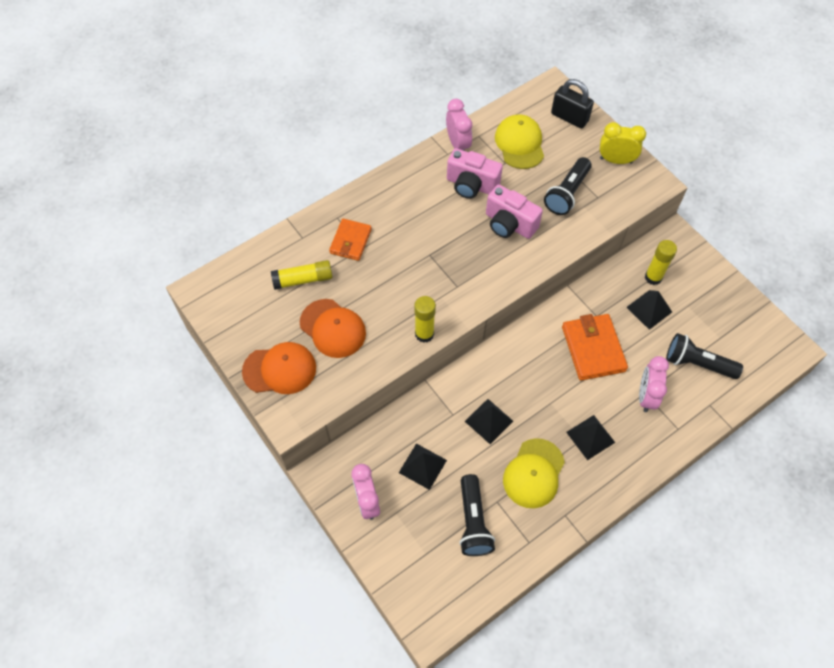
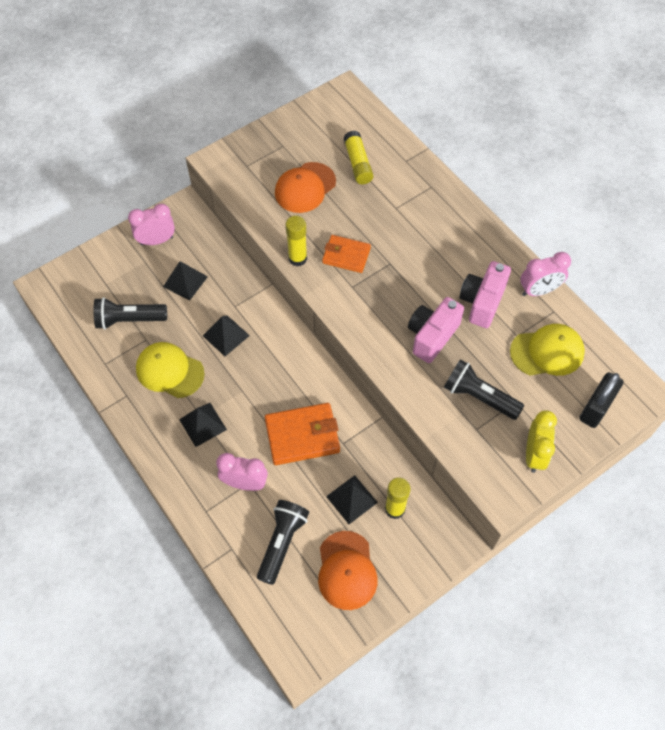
camera: 90 degrees right, 0 degrees up
orange cap [242,342,316,394] -> orange cap moved to [318,531,378,610]
orange wallet [329,219,372,261] -> orange wallet moved to [322,235,371,273]

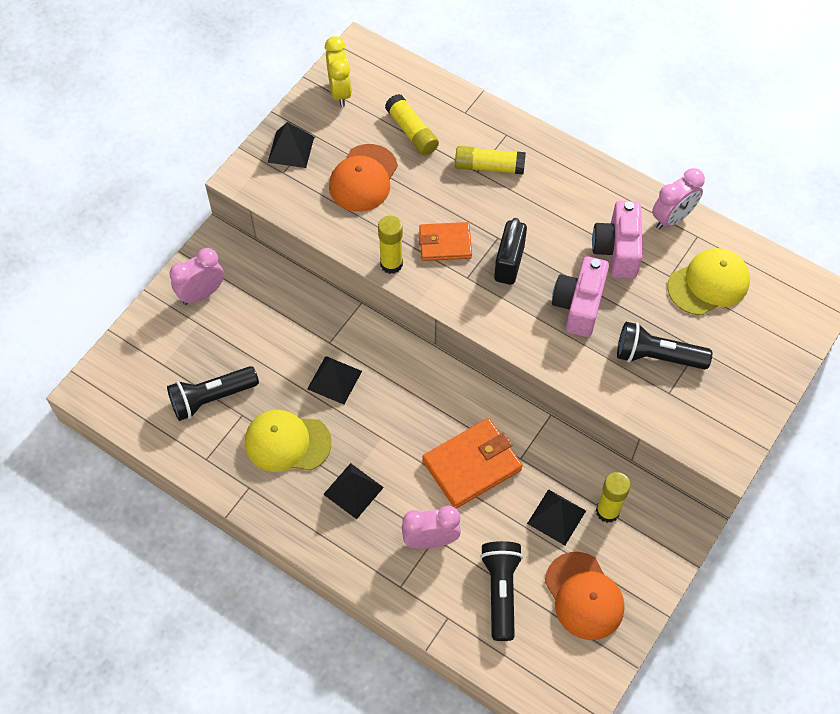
camera: 20 degrees left, 0 degrees up
black pyramid [163,261,208,300] -> black pyramid moved to [268,122,314,168]
yellow clock [526,411,557,473] -> yellow clock moved to [325,36,352,107]
black padlock [579,372,623,428] -> black padlock moved to [494,218,527,285]
none -> yellow glue stick [455,146,526,174]

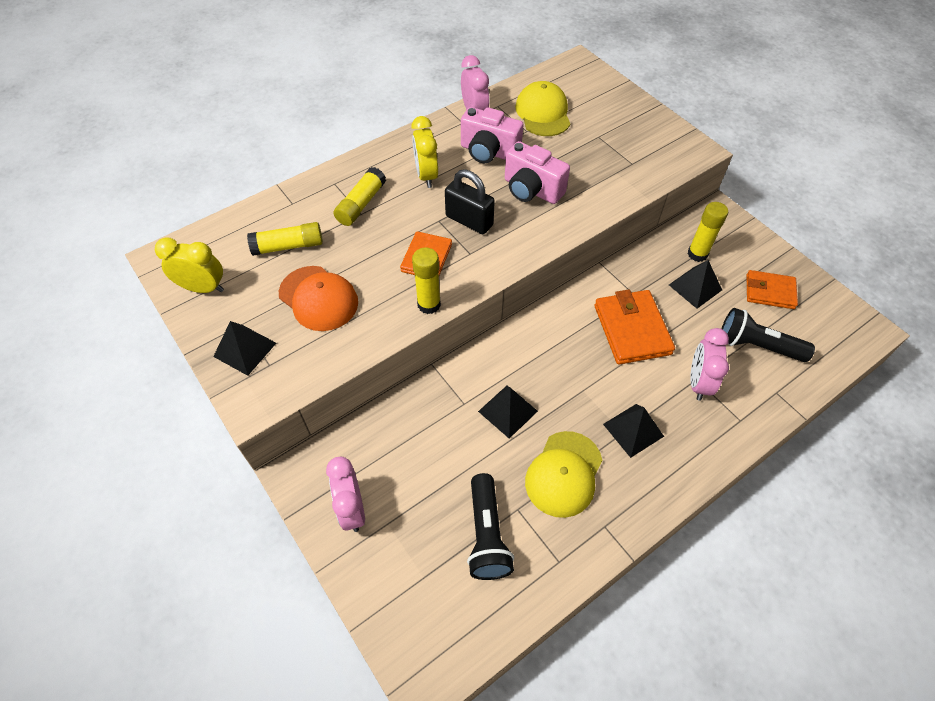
camera: 70 degrees left, 5 degrees down
orange cap [545,552,624,640] -> orange wallet [746,270,798,309]
black flashlight [617,322,712,370] -> none
none -> yellow clock [411,116,438,188]

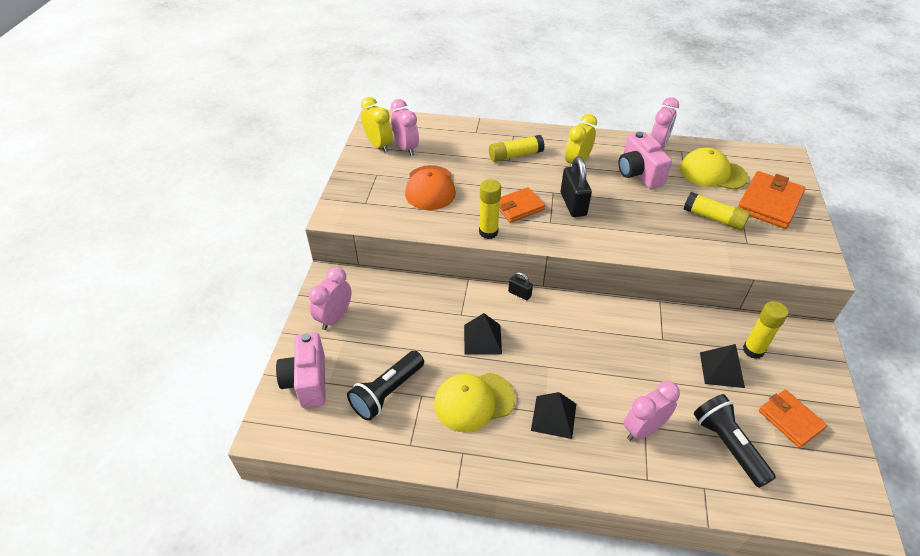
camera: 45 degrees right, 10 degrees down
black pyramid [213,321,276,376] -> none
yellow glue stick [247,222,323,256] -> yellow glue stick moved to [684,192,750,230]
pink camera [505,141,570,204] -> pink camera moved to [276,332,326,408]
yellow cap [515,81,570,136] -> yellow cap turned 105 degrees counterclockwise [680,148,748,190]
orange wallet [595,289,675,365] -> orange wallet moved to [737,171,805,229]
none -> pink clock [391,99,419,156]
none -> black padlock [508,272,533,300]

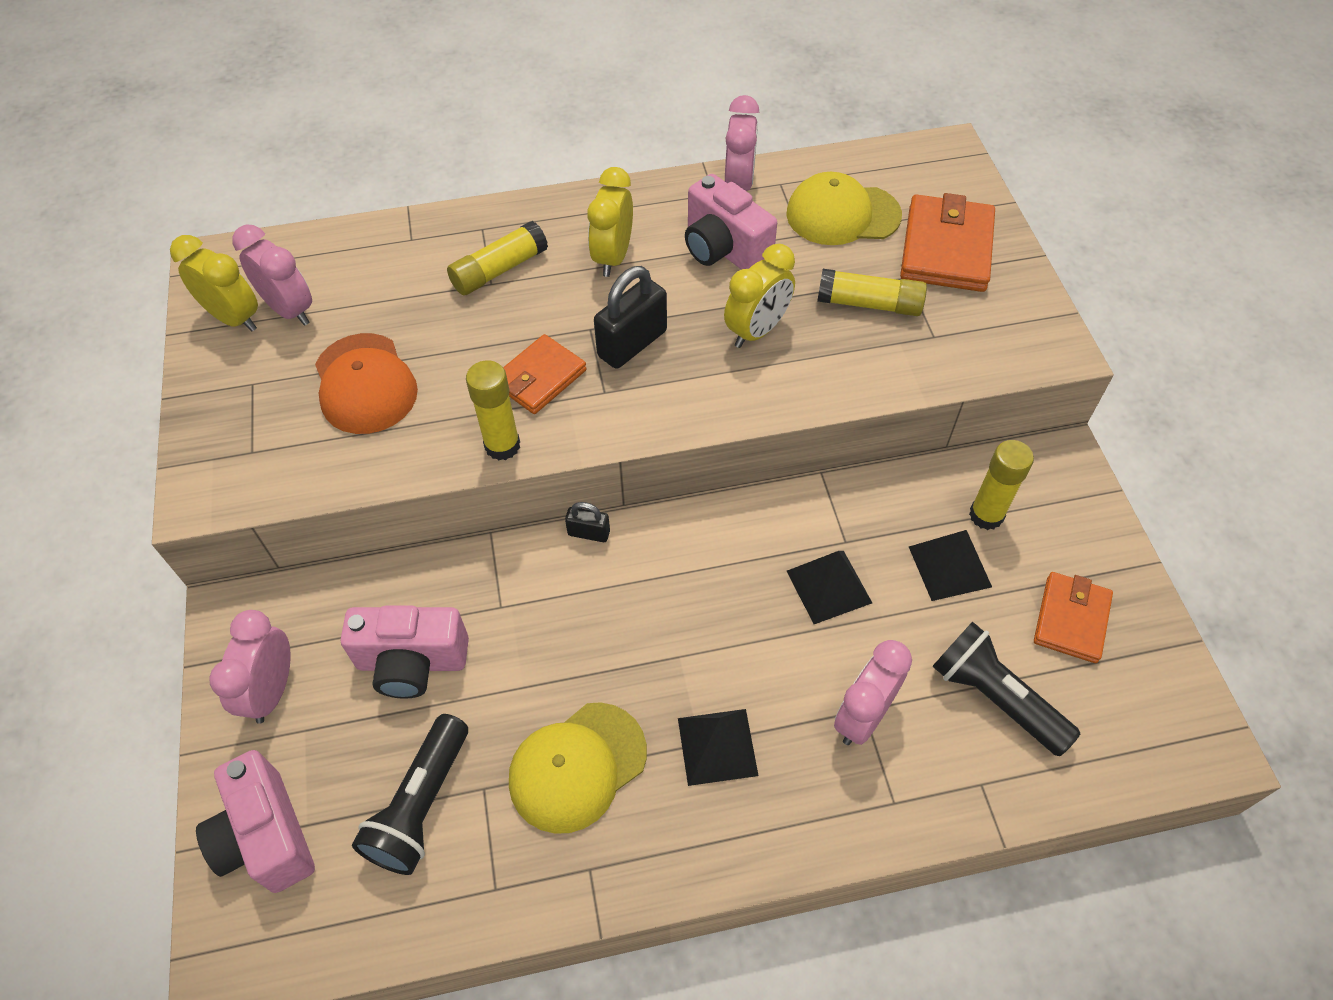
camera: 20 degrees left, 10 degrees up
black pyramid [464,313,502,355] -> black pyramid moved to [787,551,872,624]
black padlock [561,156,592,217] -> black padlock turned 75 degrees clockwise [594,266,667,369]
orange wallet [759,390,827,448] -> orange wallet turned 75 degrees clockwise [1034,572,1113,663]
none -> pink camera [341,606,469,699]
none -> yellow clock [724,244,795,348]

